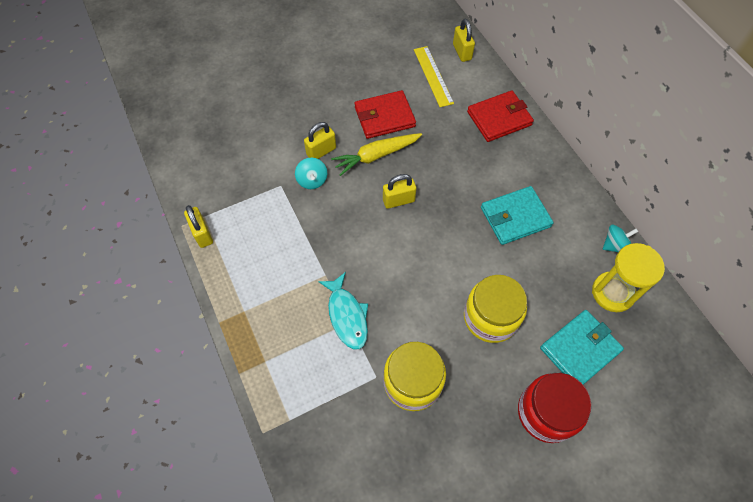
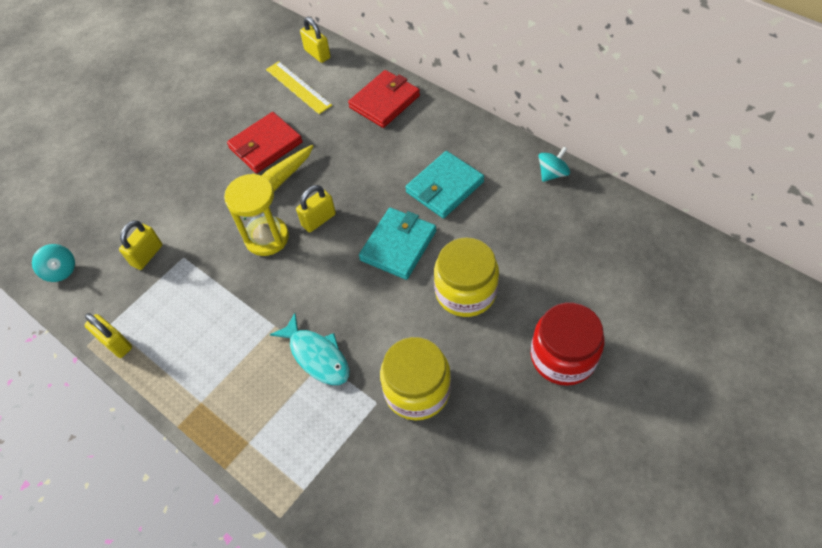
camera: 20 degrees left, 5 degrees down
turquoise spinning top [295,158,327,189] -> turquoise spinning top moved to [32,244,75,282]
yellow padlock [304,122,336,159] -> yellow padlock moved to [119,220,162,270]
turquoise wallet [540,310,624,385] -> turquoise wallet moved to [359,208,436,280]
yellow hourglass [592,243,665,312] -> yellow hourglass moved to [224,174,289,256]

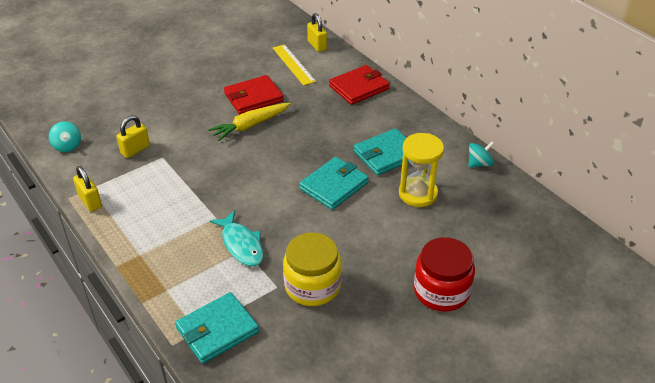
camera: 10 degrees right, 15 degrees down
yellow hourglass [224,174,289,256] -> yellow hourglass moved to [399,133,444,207]
yellow padlock [296,185,336,232] -> none
yellow jar [434,237,499,317] -> none
none -> turquoise wallet [175,292,259,364]

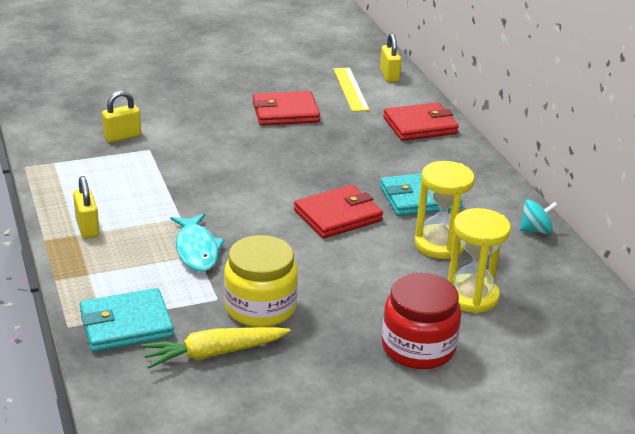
camera: 15 degrees right, 10 degrees down
turquoise spinning top [49,122,81,152] -> none
yellow padlock [73,166,102,212] -> yellow padlock moved to [73,176,99,238]
yellow carrot [208,103,291,141] -> yellow carrot moved to [141,327,290,368]
turquoise wallet [299,157,369,210] -> red wallet [294,185,383,239]
none -> yellow hourglass [448,208,511,313]

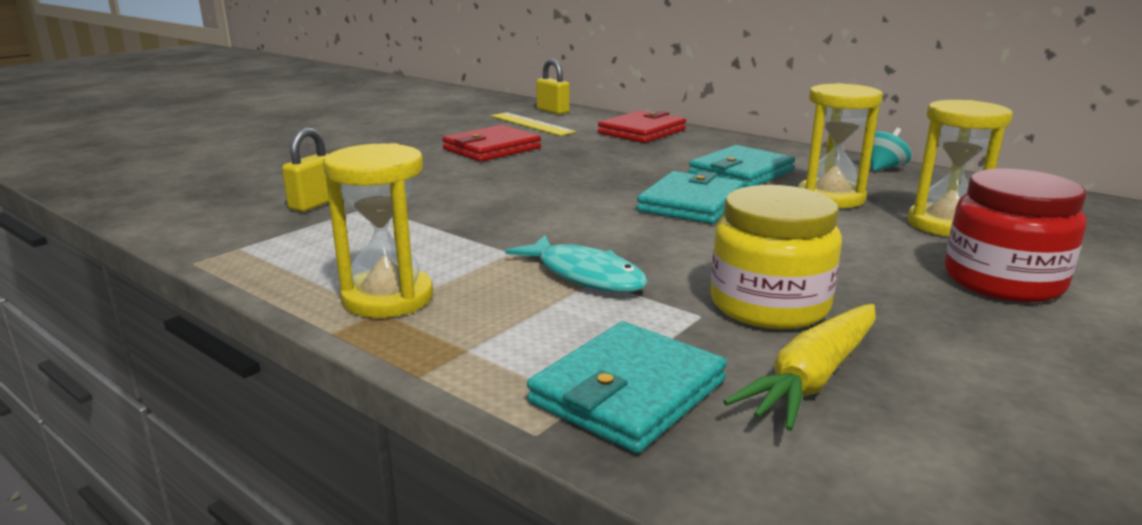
camera: 30 degrees left, 10 degrees down
yellow padlock [73,176,99,238] -> yellow hourglass [323,143,433,318]
red wallet [294,185,383,239] -> turquoise wallet [637,171,744,224]

